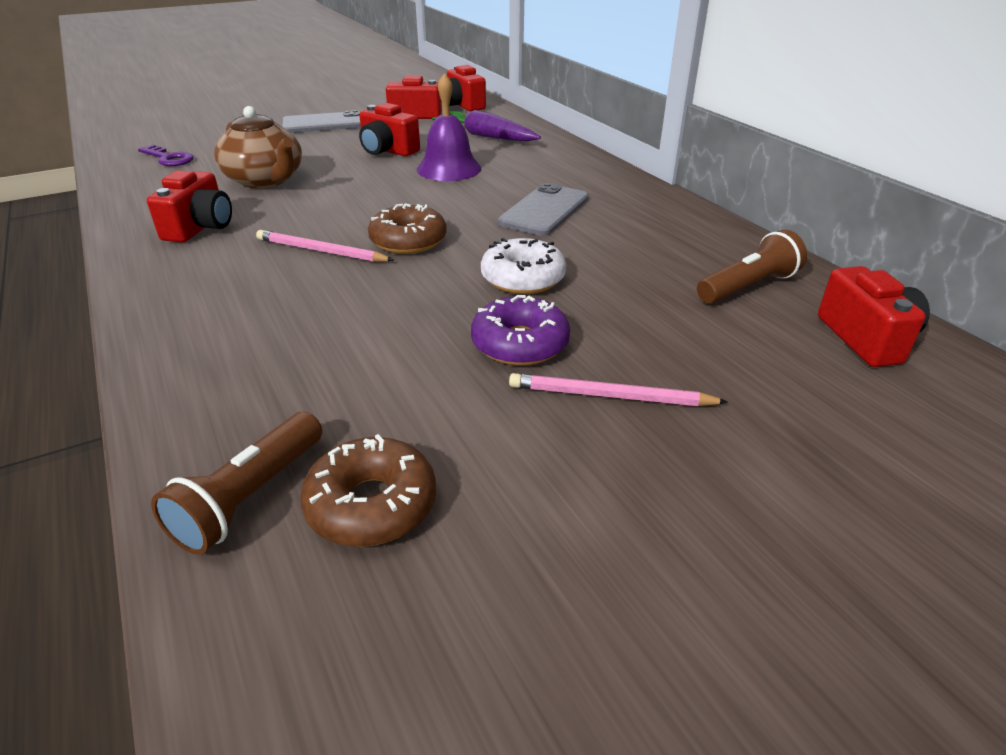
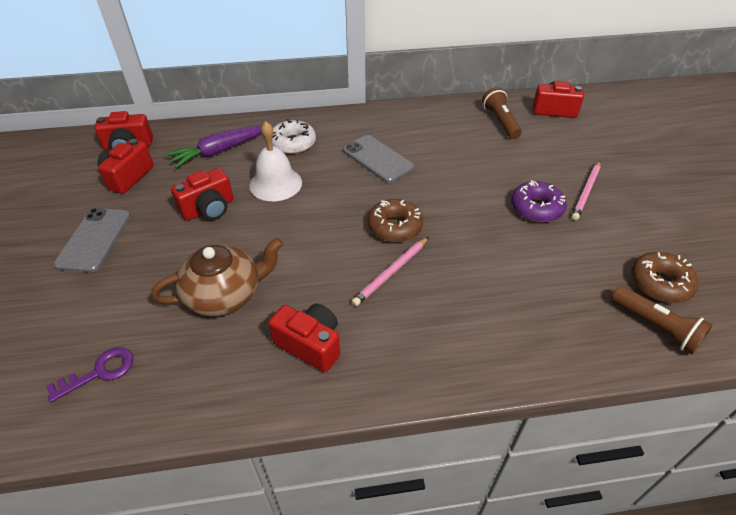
camera: 70 degrees left, 10 degrees up
purple bell [417,73,481,181] -> white bell [250,121,302,201]
white donut [481,238,567,294] -> white donut moved to [272,119,316,154]

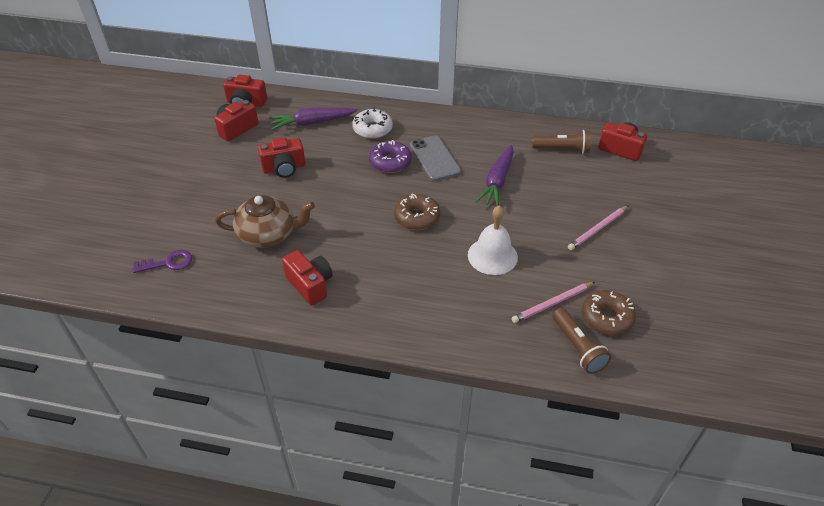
camera: 20 degrees right, 0 degrees up
grey phone [54,208,130,273] -> none
white bell [250,121,302,201] -> white bell moved to [468,206,518,275]
pink pencil [351,237,429,306] -> pink pencil moved to [511,282,595,323]
brown flashlight [482,87,522,139] -> brown flashlight turned 90 degrees clockwise [532,130,591,154]
purple donut [511,180,567,222] -> purple donut moved to [369,140,412,173]
none -> purple carrot [475,145,514,206]

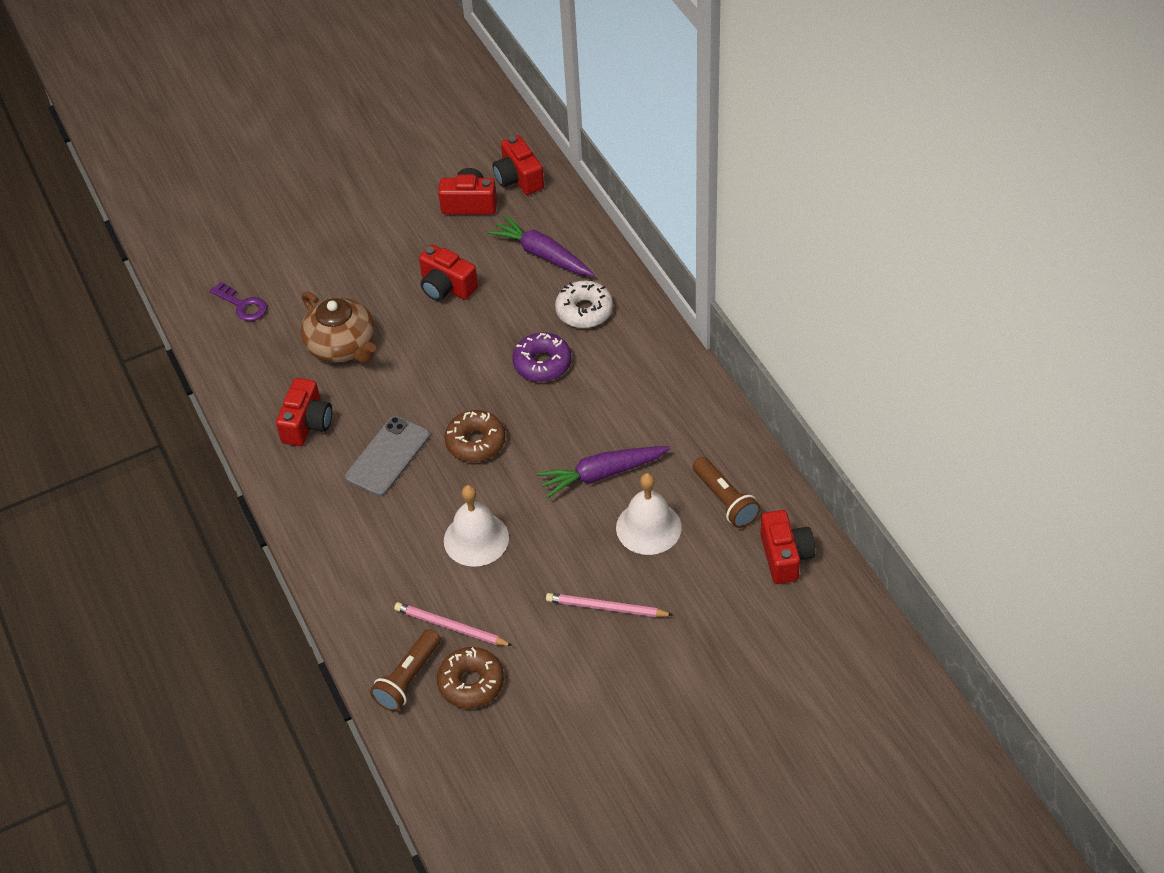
camera: 55 degrees right, 5 degrees up
grey phone [410,136,461,181] -> grey phone moved to [345,416,430,496]
none -> white bell [616,473,682,555]

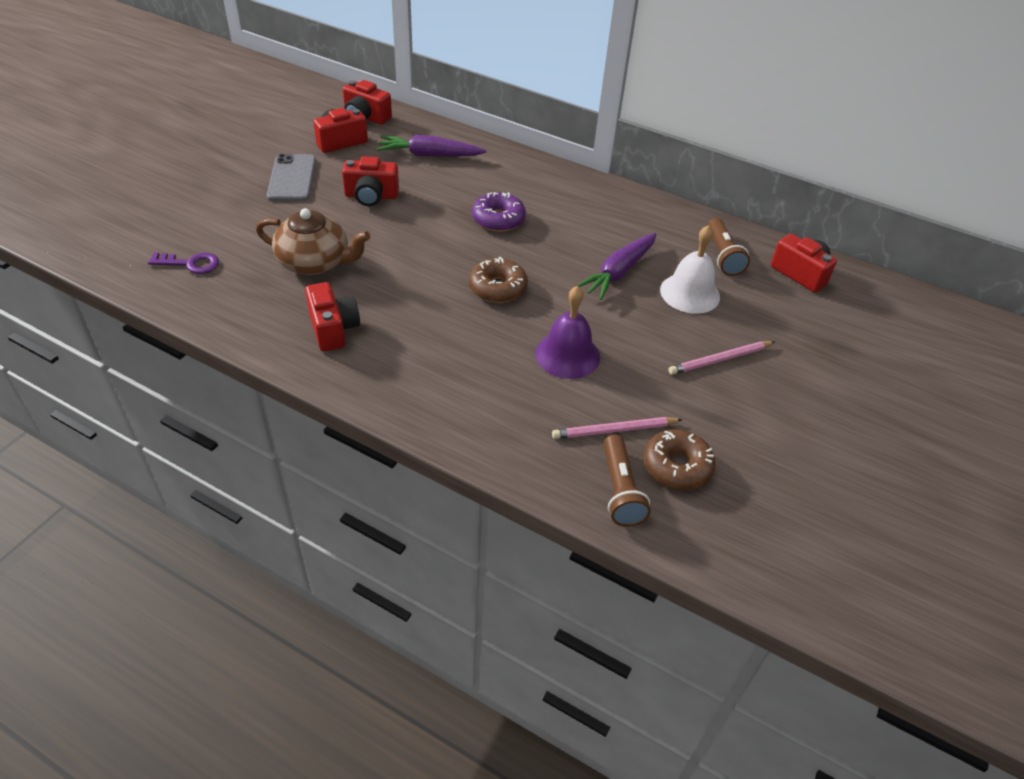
camera: 40 degrees left, 5 degrees down
grey phone [345,416,430,496] -> grey phone moved to [267,154,316,201]
white bell [444,485,509,567] -> purple bell [535,286,600,379]
white donut [555,281,613,328] -> none
brown flashlight [693,457,760,528] -> brown flashlight turned 60 degrees clockwise [707,218,750,276]

